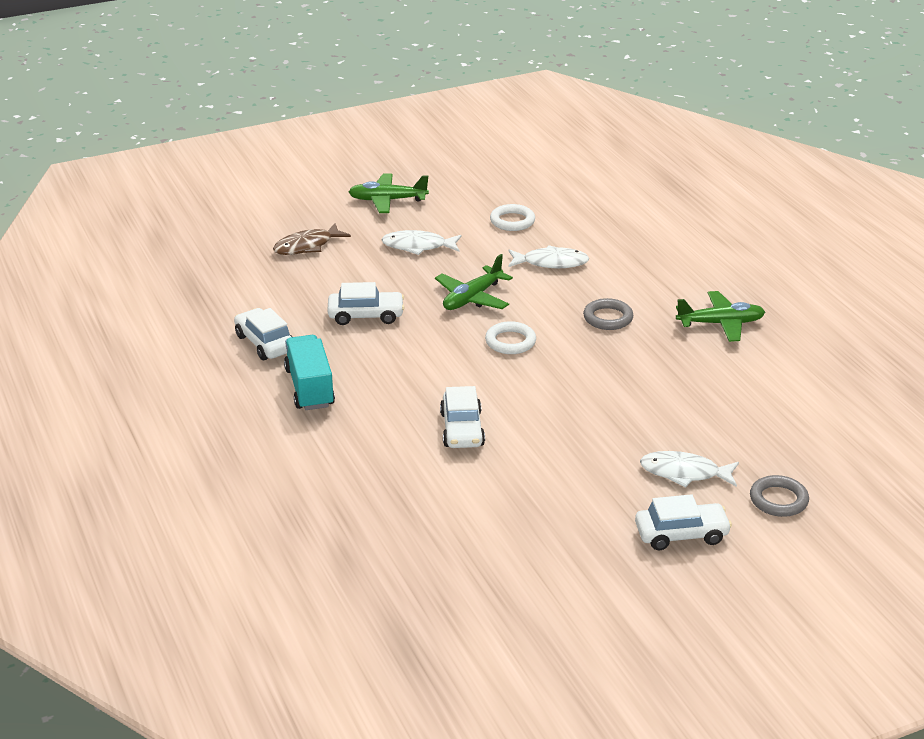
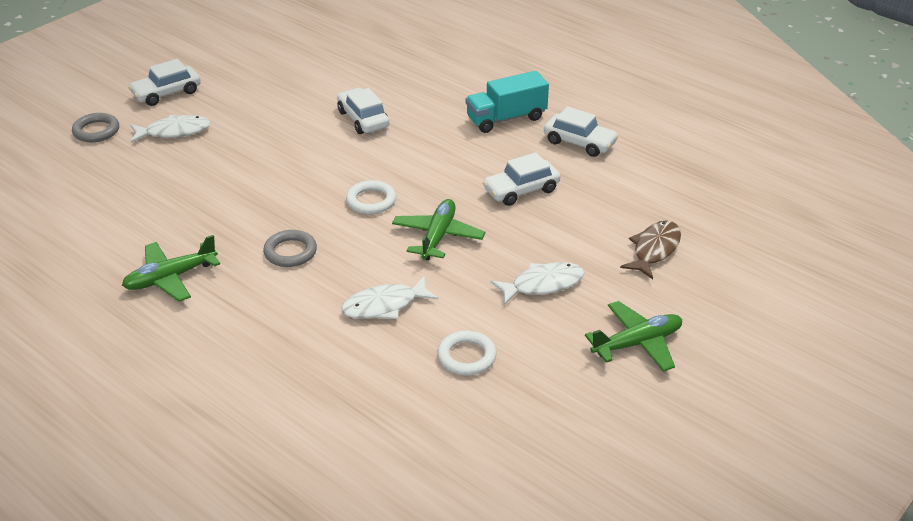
camera: 155 degrees right, 5 degrees up
turquoise truck [284,335,335,410] -> turquoise truck turned 105 degrees clockwise [466,71,549,133]

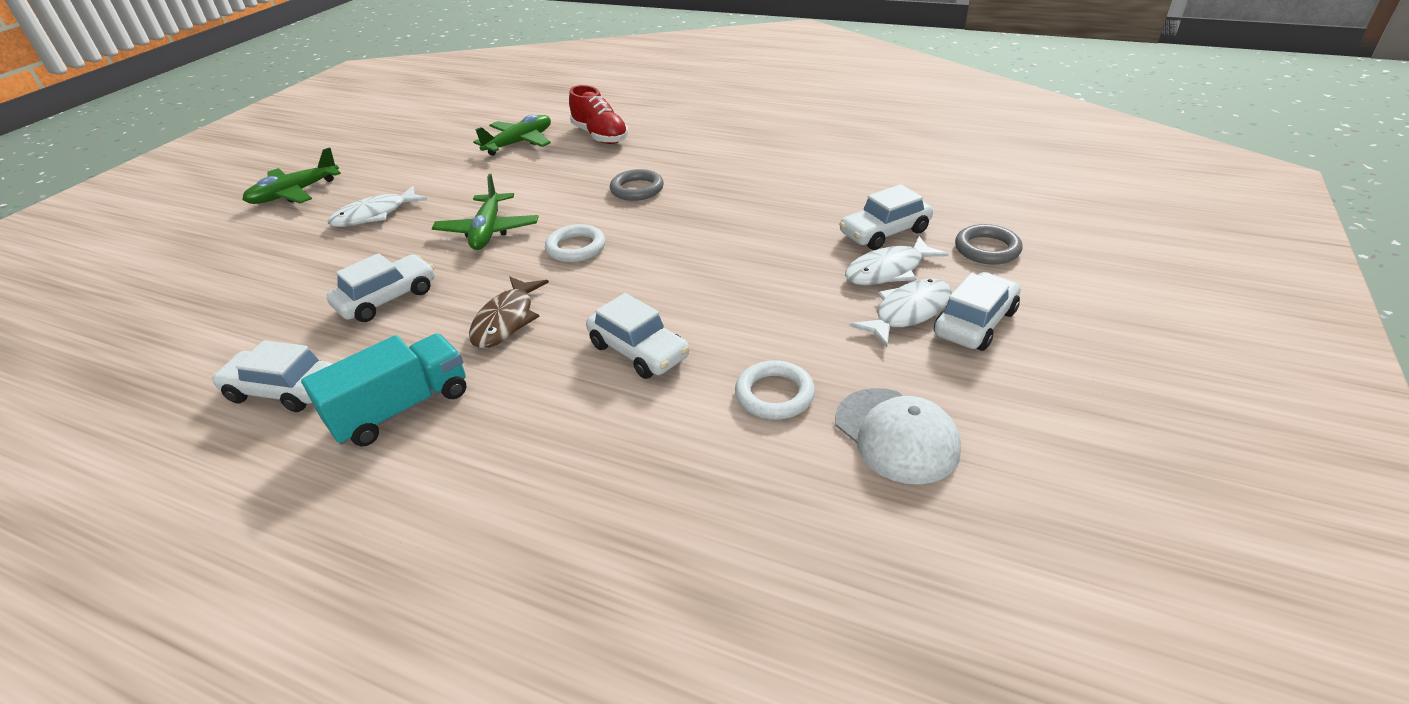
camera: 165 degrees right, 0 degrees up
green plane [122,235,220,302] -> green plane moved to [473,115,551,156]
white fish [341,276,439,319] -> white fish moved to [849,279,952,347]
white ring [437,331,496,375] -> white ring moved to [735,360,815,420]
brown fish [620,220,681,279] -> brown fish moved to [469,277,549,348]
none -> red shoe [569,85,629,144]
none -> white cap [835,388,961,484]
none -> white car [839,184,933,250]

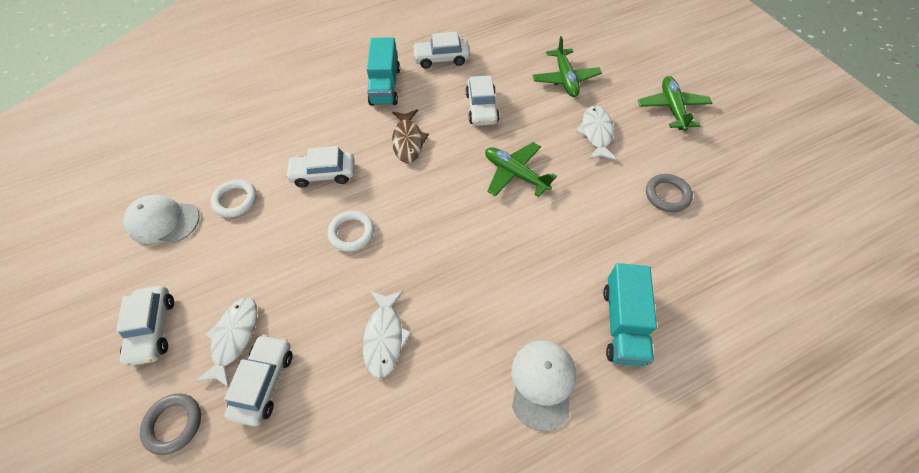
camera: 130 degrees right, 20 degrees up
white car [212,340,332,412] -> white car turned 150 degrees counterclockwise [412,32,470,69]
brown fish [469,277,549,348] -> brown fish turned 150 degrees counterclockwise [392,109,429,163]
green plane [473,115,551,156] -> green plane moved to [532,36,602,97]
white ring [545,224,605,262] -> white ring moved to [327,210,374,252]
red shoe [569,85,629,144] -> turquoise truck [603,263,657,366]
grey ring [610,169,664,201] -> grey ring moved to [646,174,693,212]
white fish [849,279,952,347] -> white fish moved to [363,291,411,378]
none -> white cap [511,340,577,431]

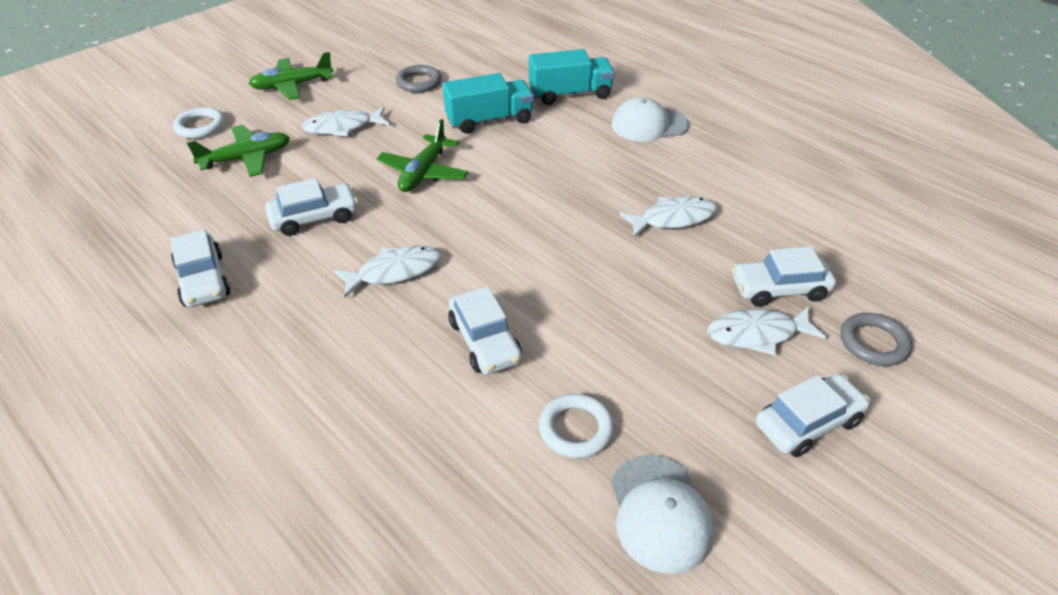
camera: 110 degrees left, 15 degrees down
white ring [327,210,374,252] -> white ring moved to [173,107,225,139]
turquoise truck [367,37,400,106] -> turquoise truck moved to [443,73,534,134]
brown fish [392,109,429,163] -> white fish [334,245,441,298]

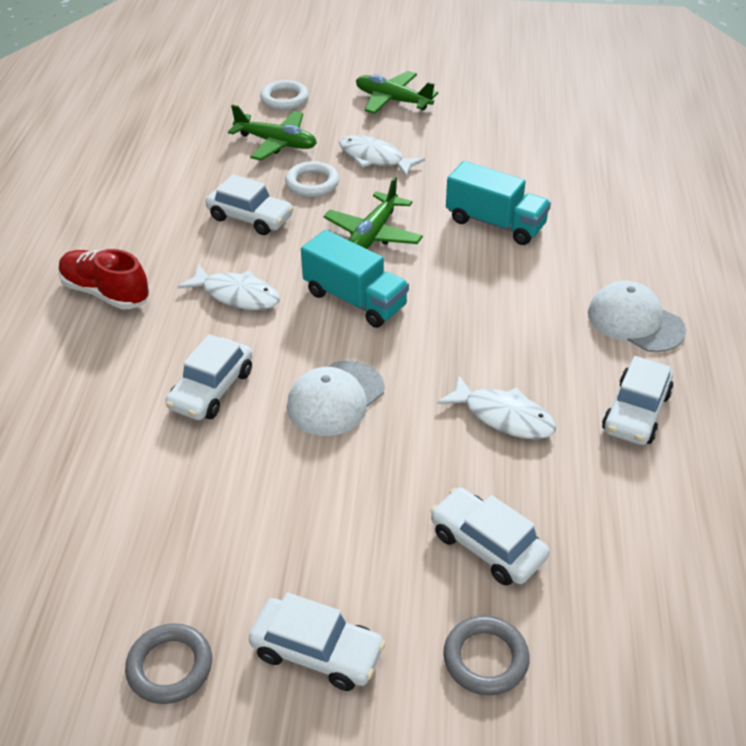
camera: 50 degrees right, 0 degrees up
white car [170,229,231,307] -> white car moved to [602,356,674,445]
green plane [377,119,469,192] -> green plane turned 45 degrees counterclockwise [323,176,423,249]
grey ring [396,65,442,93] -> grey ring moved to [125,623,212,704]
turquoise truck [529,49,614,105] -> turquoise truck moved to [301,230,409,328]
white ring [539,394,614,458] -> white ring moved to [285,161,339,197]
white cap [611,455,714,574] -> white cap moved to [287,360,384,436]
white fish [707,307,826,356] -> none
none -> red shoe [58,249,150,310]

